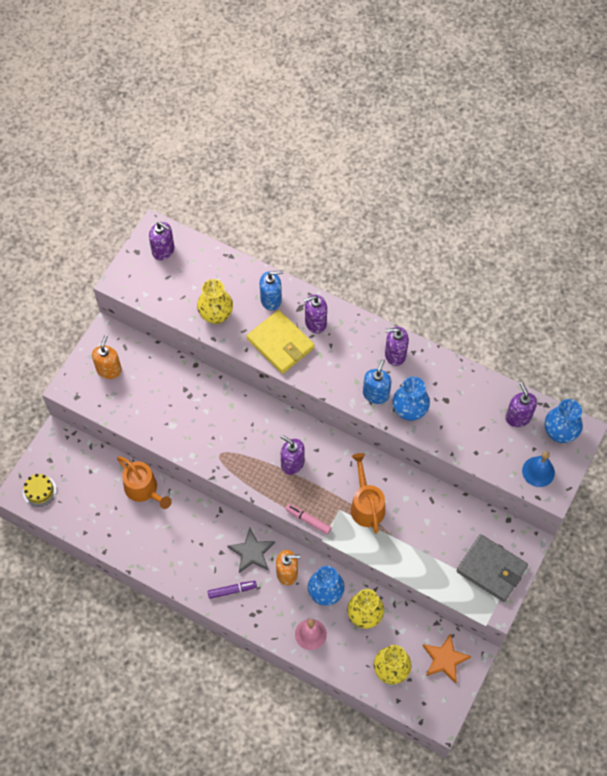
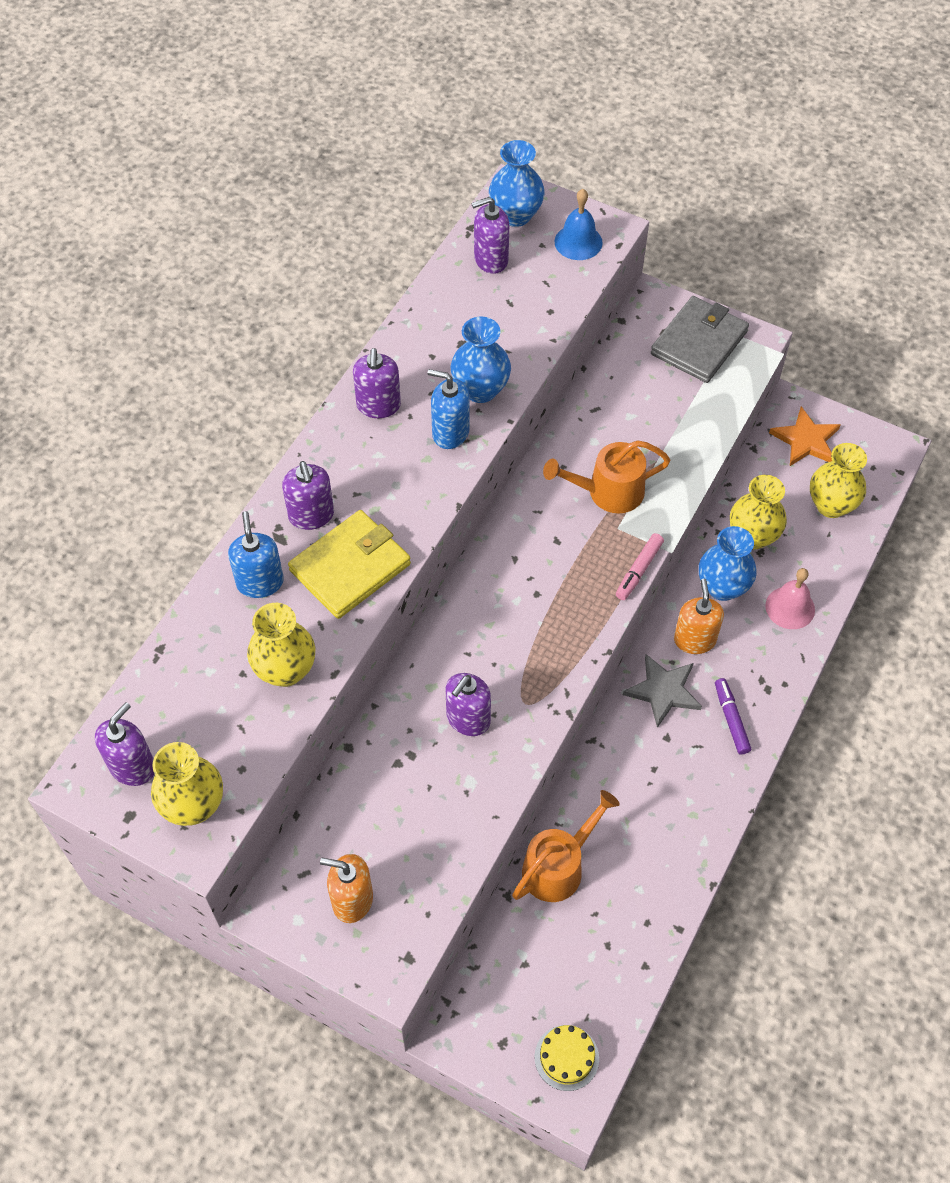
camera: 90 degrees left, 5 degrees down
purple soap dispenser [280,435,304,475] -> purple soap dispenser moved to [445,673,491,736]
none -> yellow vase [151,742,223,826]

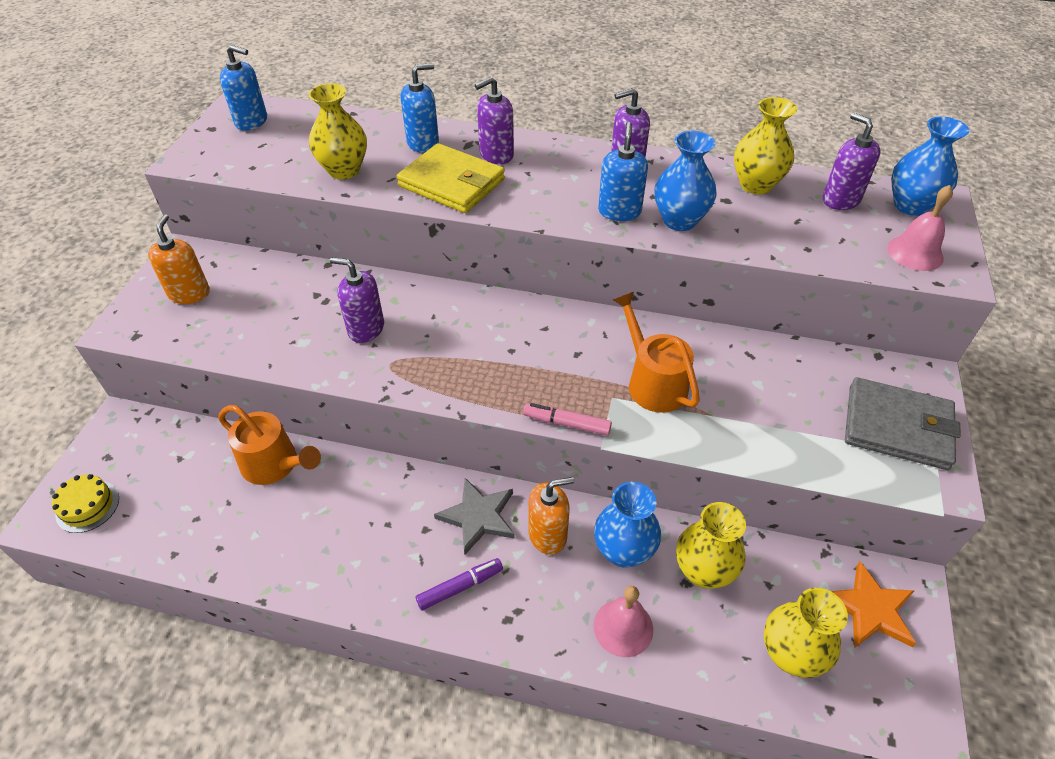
camera: 75 degrees right, 10 degrees down
purple soap dispenser [95,702,154,786] -> blue soap dispenser [220,45,267,131]
yellow vase [151,742,223,826] -> yellow vase moved to [734,97,797,195]
blue bell [555,189,603,260] -> pink bell [887,185,953,271]

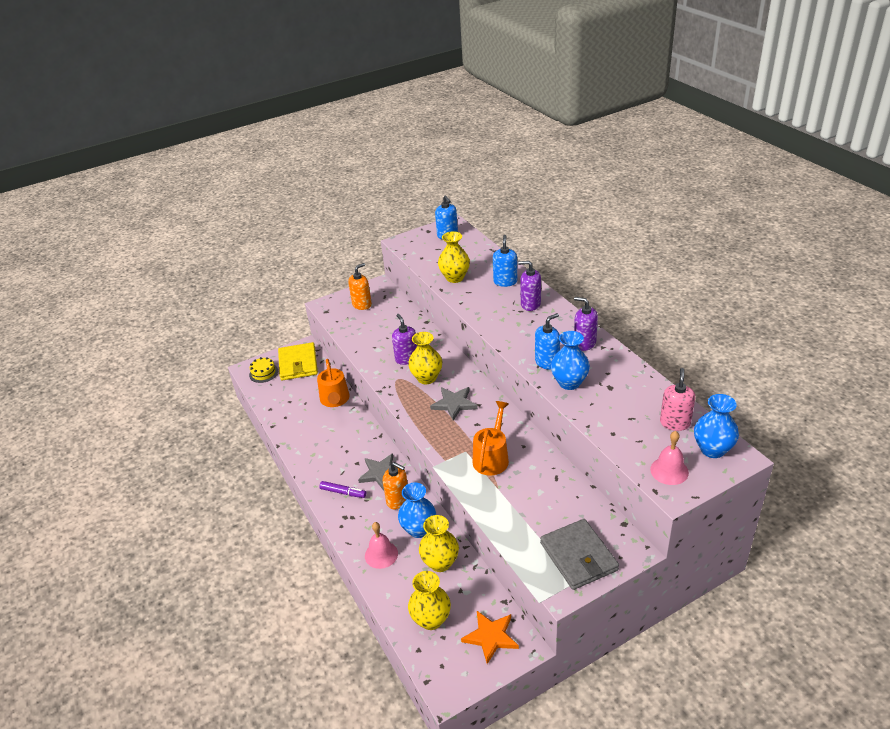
camera: 50 degrees right, 10 degrees down
yellow wallet [397,143,505,213] -> yellow wallet moved to [278,342,318,380]
blue soap dispenser [401,63,439,153] -> blue soap dispenser turned 105 degrees counterclockwise [493,235,517,287]
pink marker [523,403,612,435] -> none
yellow vase [734,97,797,195] -> yellow vase moved to [408,332,442,384]
purple soap dispenser [823,113,880,210] -> pink soap dispenser [660,368,696,431]
none -> grey star [430,387,478,421]

